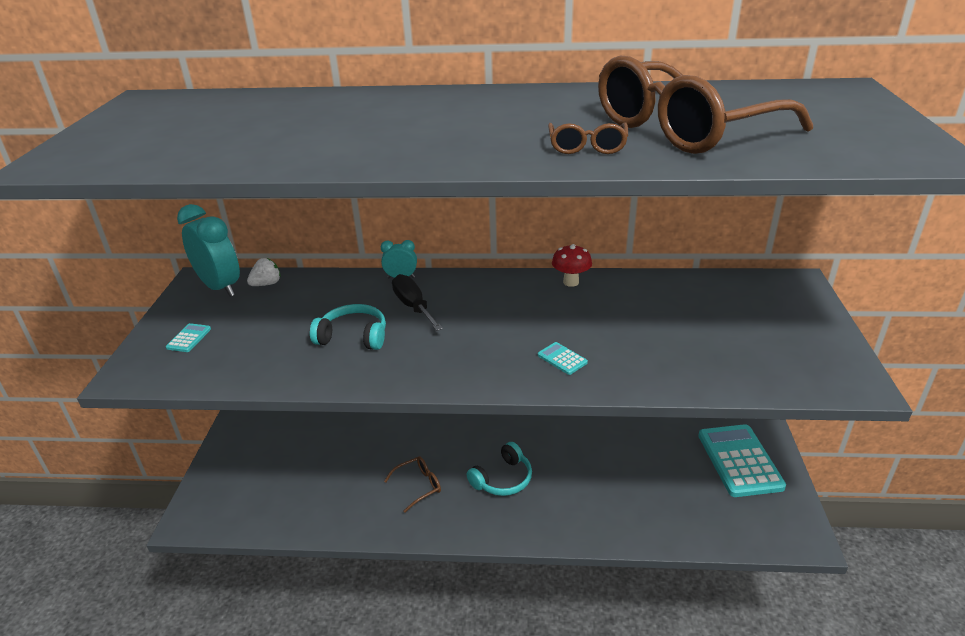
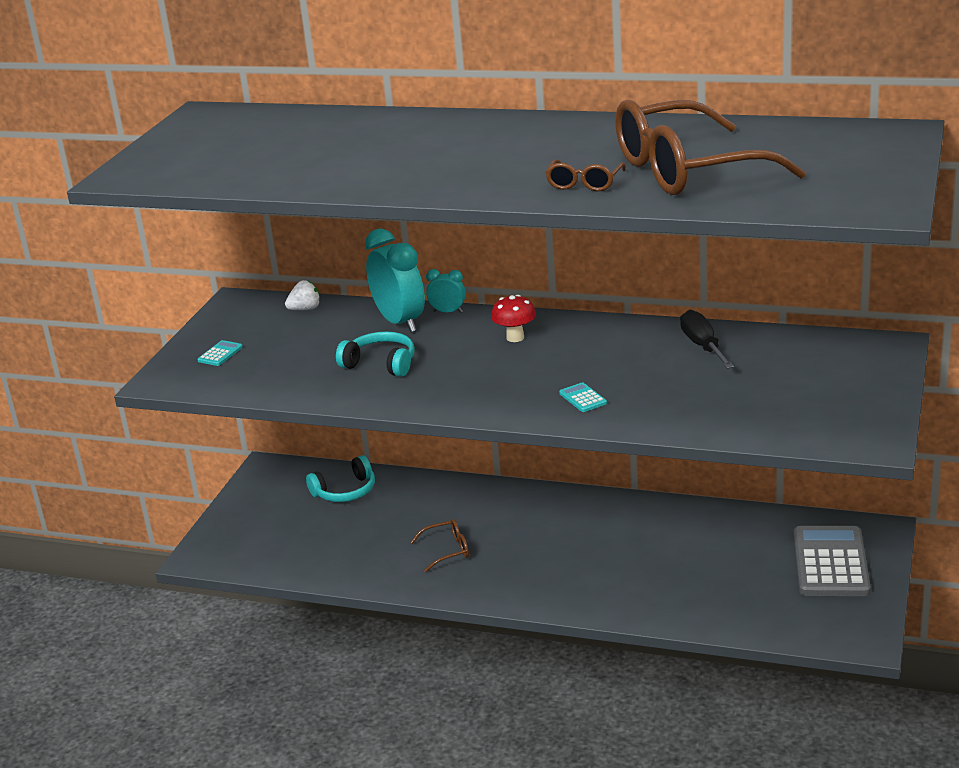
camera: 15 degrees right, 5 degrees down
turquoise clock [177,204,240,297] -> turquoise clock moved to [365,228,425,332]
black screwdriver [392,274,443,331] -> black screwdriver moved to [680,310,734,369]
turquoise headphones [466,442,532,496] -> turquoise headphones moved to [306,455,375,502]
red mushroom [552,244,592,287] -> red mushroom moved to [491,295,536,342]
turquoise calculator [698,424,786,497] -> grey calculator [794,526,871,596]

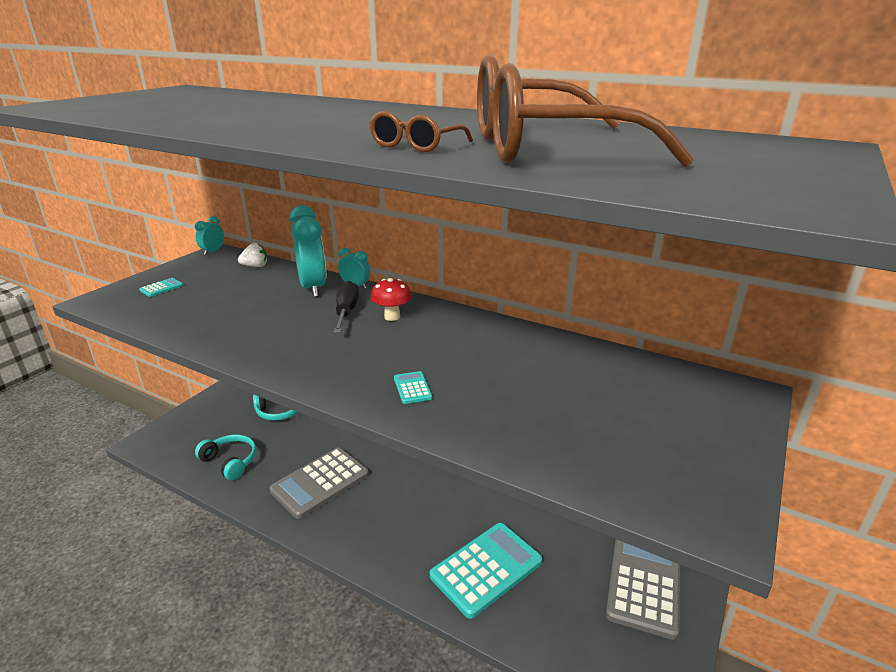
camera: 10 degrees right, 0 degrees up
turquoise headphones [336,331,415,377] -> turquoise headphones moved to [195,434,256,480]
brown glasses [410,519,469,572] -> grey calculator [269,448,369,519]
black screwdriver [680,310,734,369] -> black screwdriver moved to [333,281,359,333]
none -> turquoise clock [195,216,224,255]
none -> turquoise calculator [430,523,542,619]

